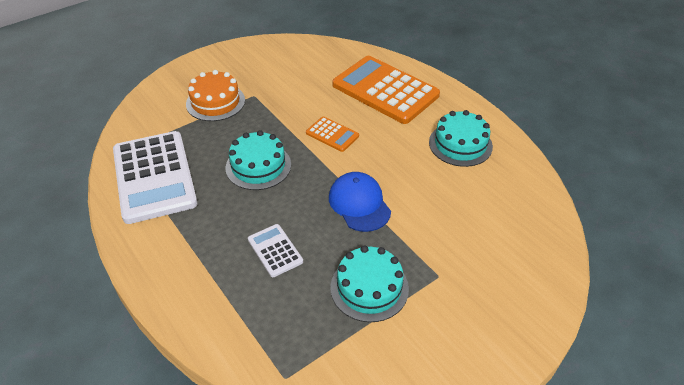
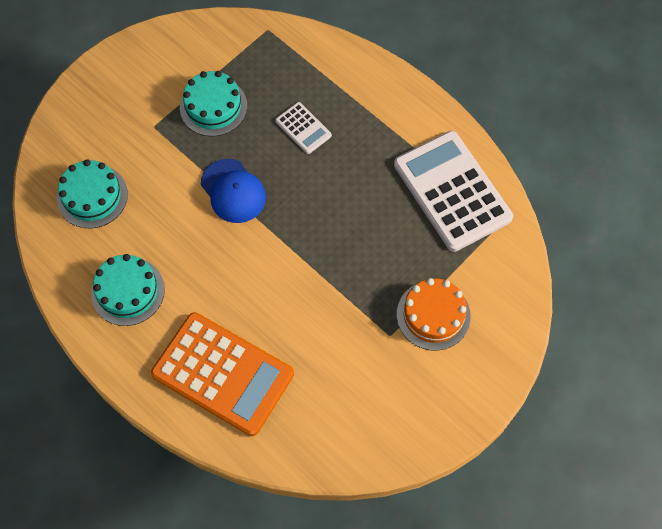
camera: 170 degrees right, 20 degrees up
turquoise cake [225,130,291,190] -> turquoise cake moved to [57,159,128,228]
orange calculator [306,116,359,152] -> none

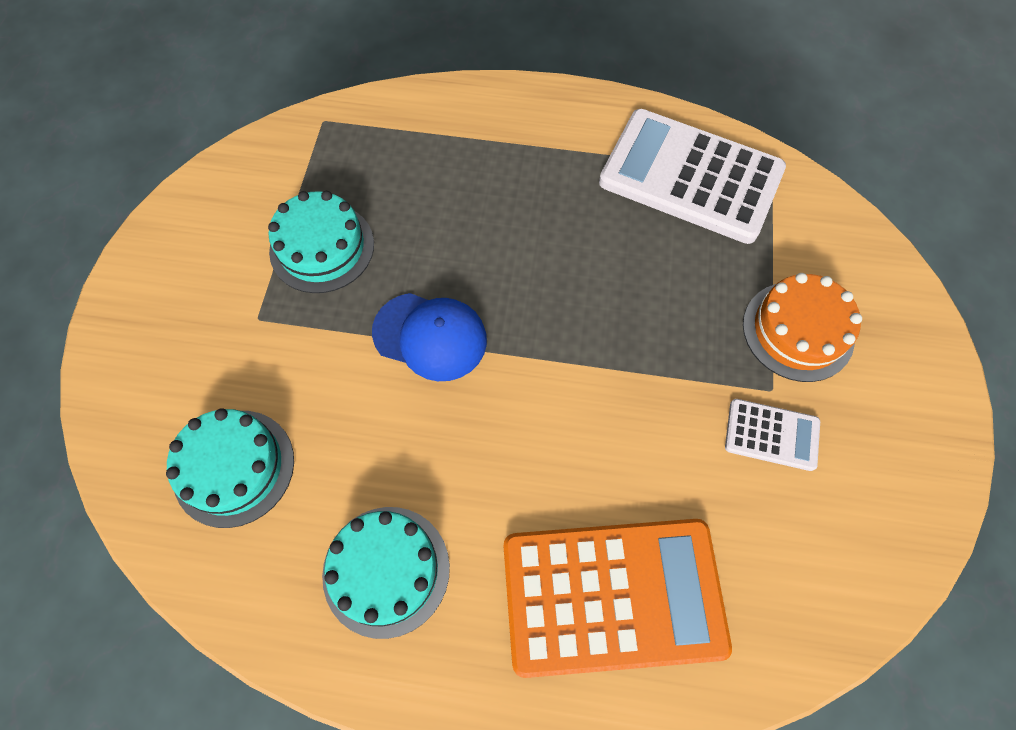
camera: 35 degrees left, 0 degrees up
white calculator [275,102,332,154] -> white calculator moved to [725,399,820,471]

